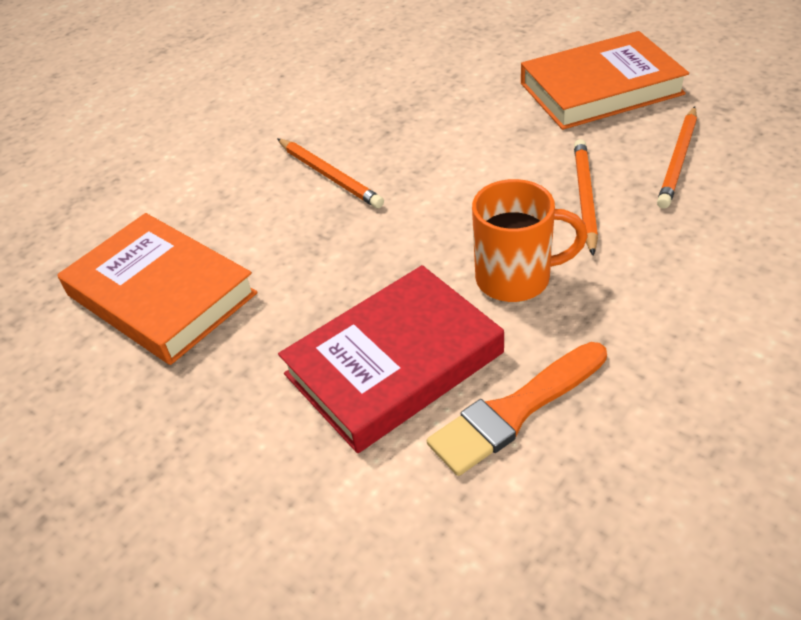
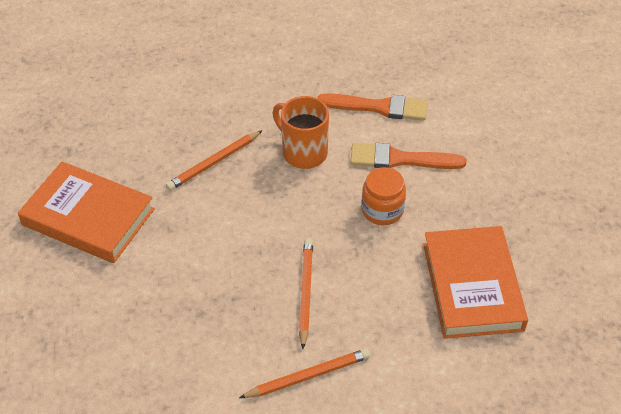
camera: 140 degrees left, 5 degrees up
red book [278,265,504,453] -> orange brush [350,143,466,169]
orange pencil [657,107,697,209] -> orange pencil moved to [239,348,370,398]
none -> orange jar [361,167,406,225]

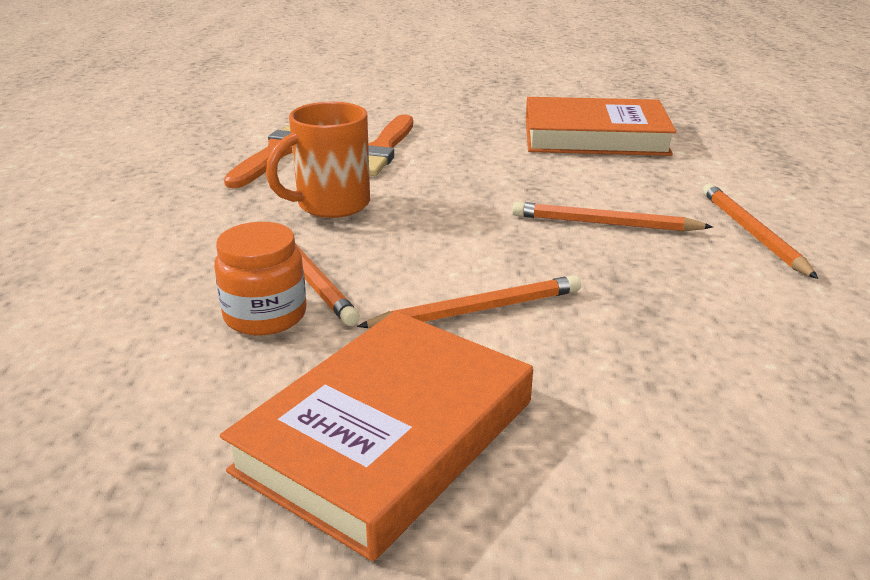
camera: 80 degrees left, 20 degrees down
orange jar [361,167,406,225] -> orange jar moved to [214,222,306,336]
none -> orange pencil [357,275,581,328]

